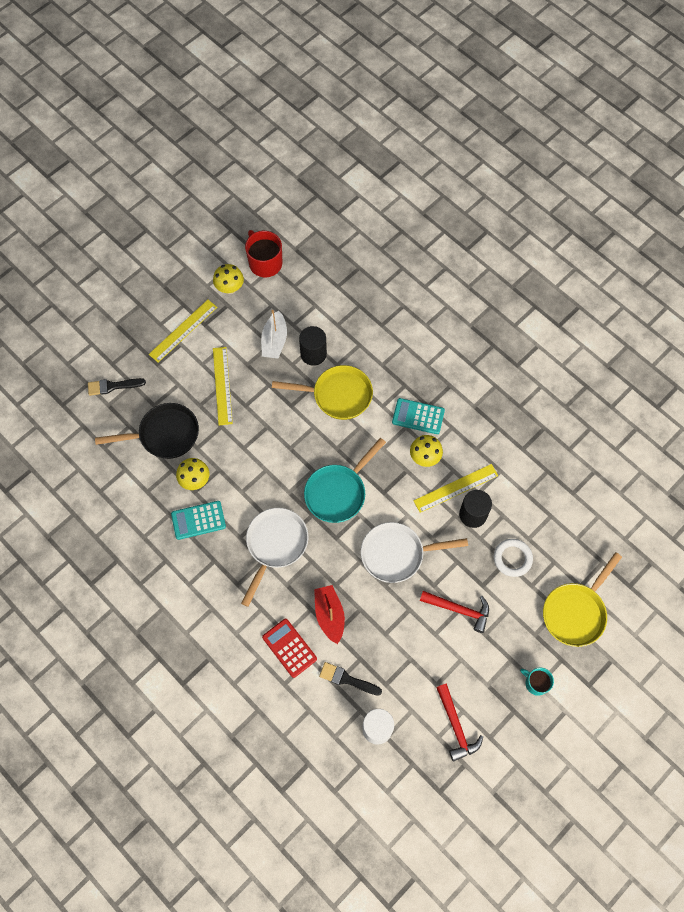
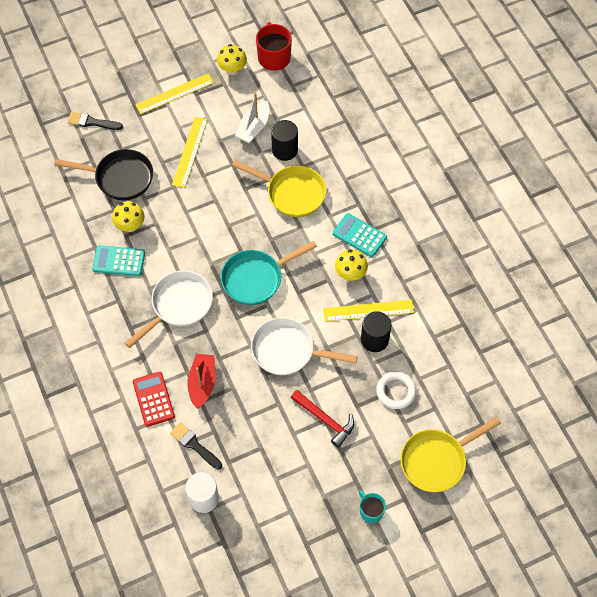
camera: 20 degrees right, 5 degrees down
red hammer [436,684,483,762] -> none

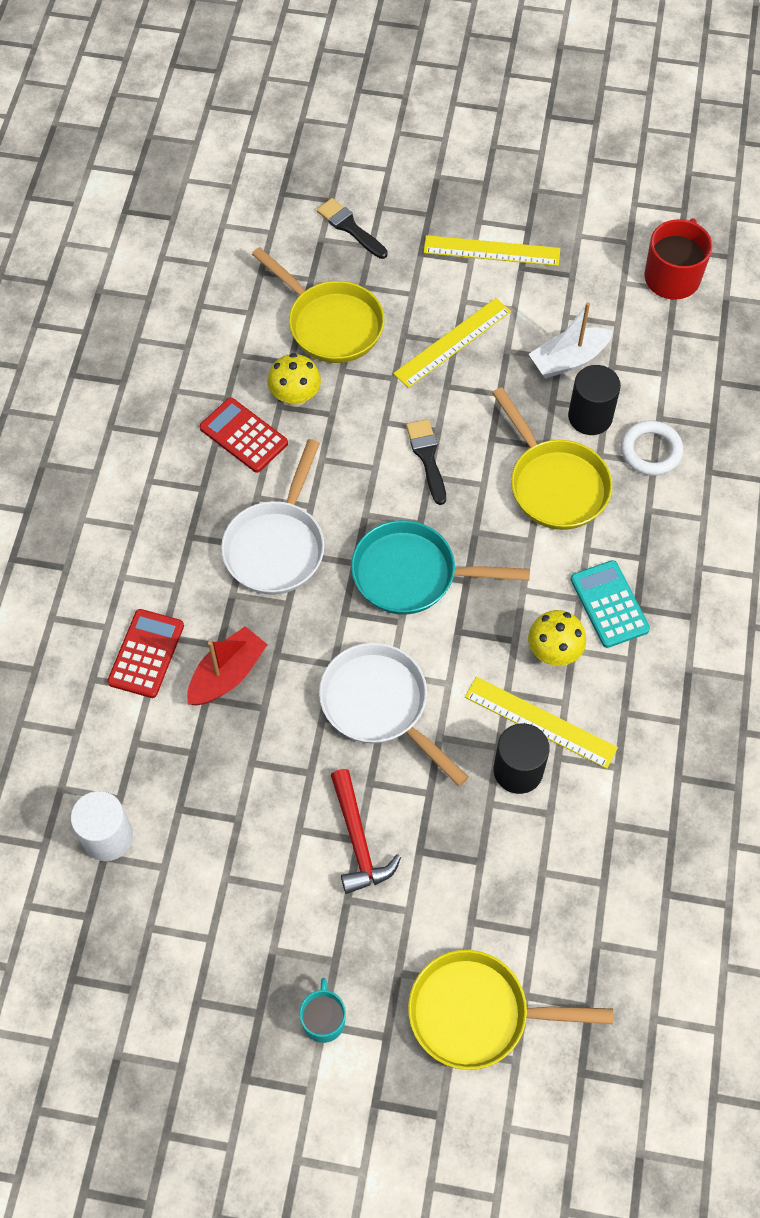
camera: 35 degrees right, 0 degrees up
black pan [54,149,153,201] -> yellow pan [252,247,384,363]
turquoise calculator [92,245,145,276] -> red calculator [200,397,288,473]
white pan [125,270,213,348] -> white pan turned 120 degrees clockwise [221,439,325,595]
black brush [170,422,222,470] -> black brush moved to [406,419,446,505]
yellow mushroom [217,44,247,75] -> none
white ring [376,371,416,409] -> white ring moved to [621,420,684,476]

